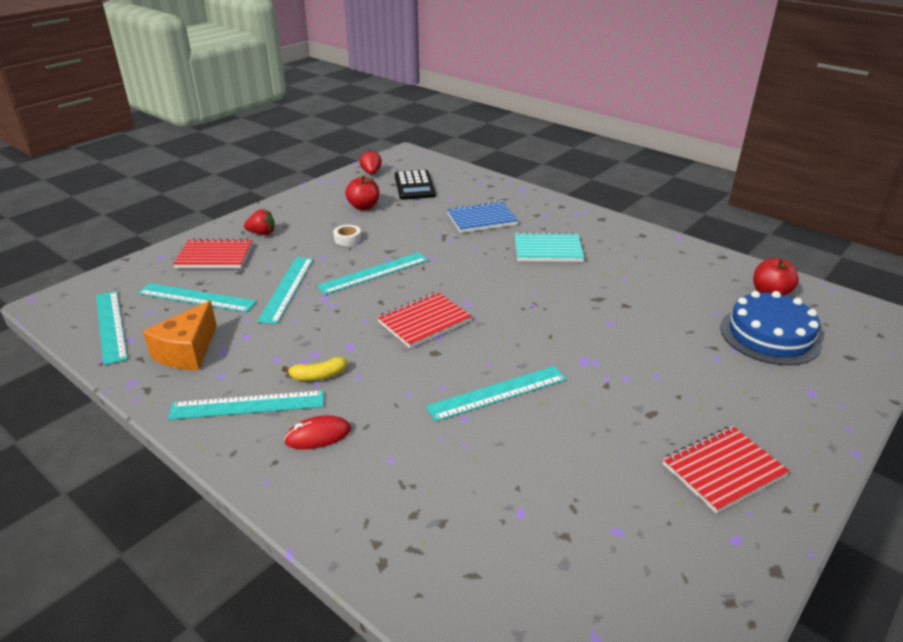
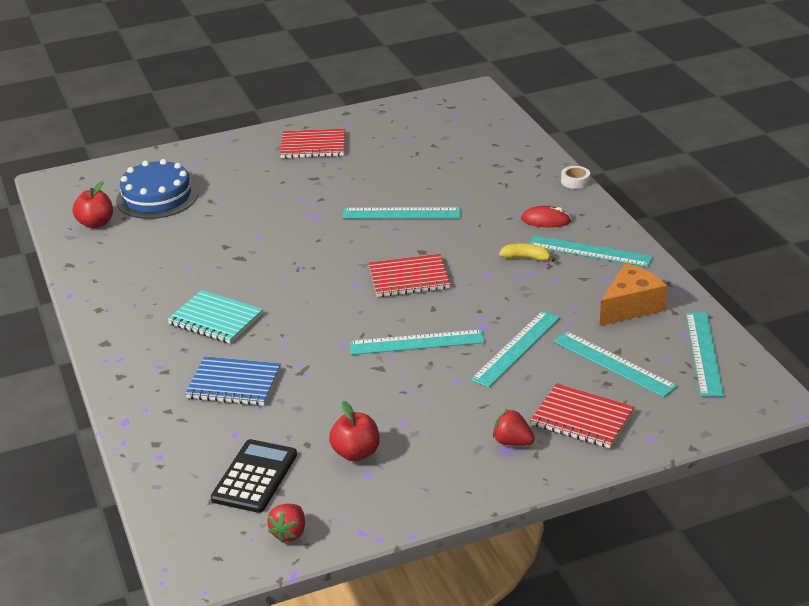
camera: 150 degrees left, 0 degrees up
white tape [333,225,361,246] -> white tape moved to [561,166,590,189]

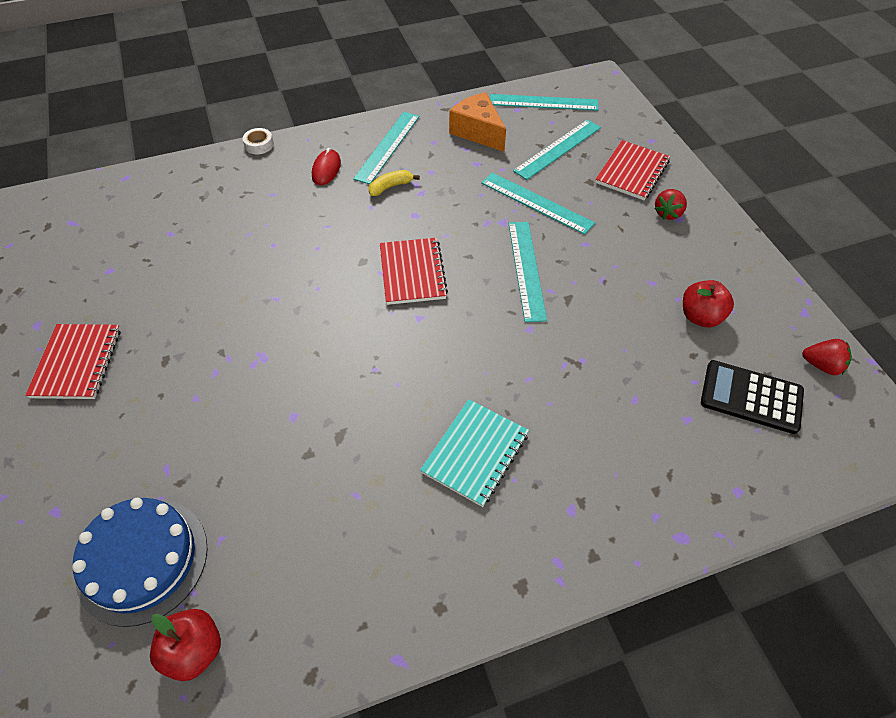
camera: 90 degrees left, 20 degrees up
blue notebook [185,356,281,406] -> none
turquoise ruler [343,207,461,219] -> none
yellow banana [499,243,555,262] -> yellow banana turned 45 degrees clockwise [369,170,420,196]

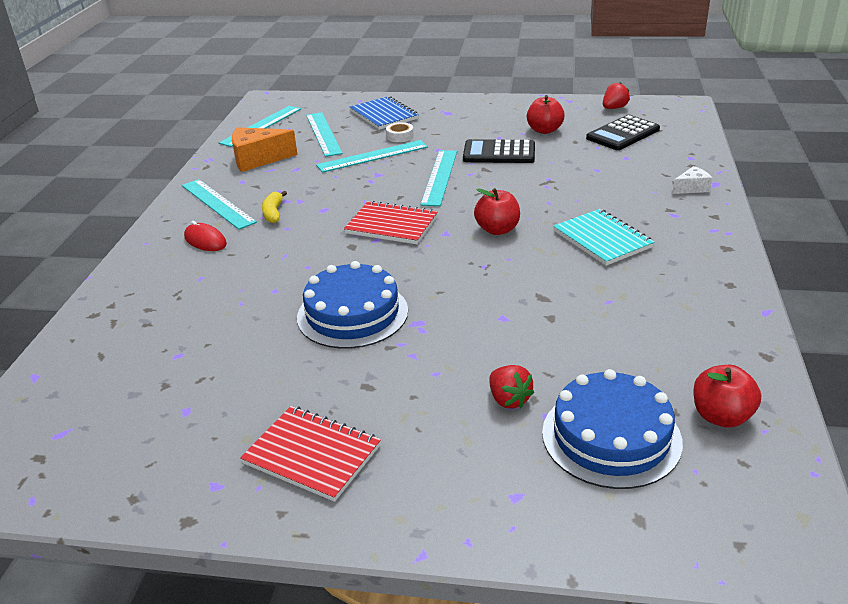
camera: 60 degrees left, 20 degrees down
white tape [243,128,274,154] -> white tape moved to [386,122,414,142]
turquoise ruler [508,222,547,322] -> turquoise ruler turned 75 degrees clockwise [420,150,457,206]
red notebook [595,140,670,200] -> blue notebook [350,96,419,130]
red strawberry [655,189,687,220] -> red strawberry moved to [489,365,534,409]
none -> blue cake [297,261,408,349]
none -> black calculator [463,139,535,163]
none -> red apple [474,188,520,235]
none -> white cheese [672,166,712,194]

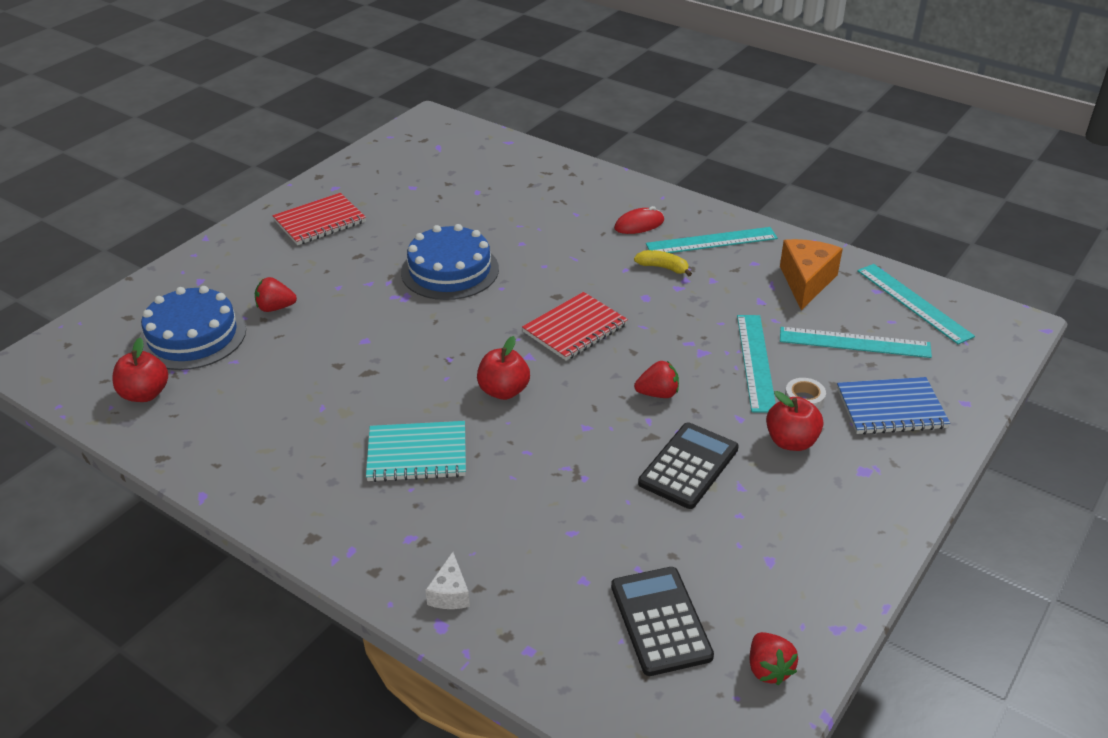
camera: 115 degrees right, 5 degrees up
turquoise ruler [420,150,457,206] -> red strawberry [634,361,679,398]
red apple [527,95,565,134] -> red apple moved to [766,391,823,451]

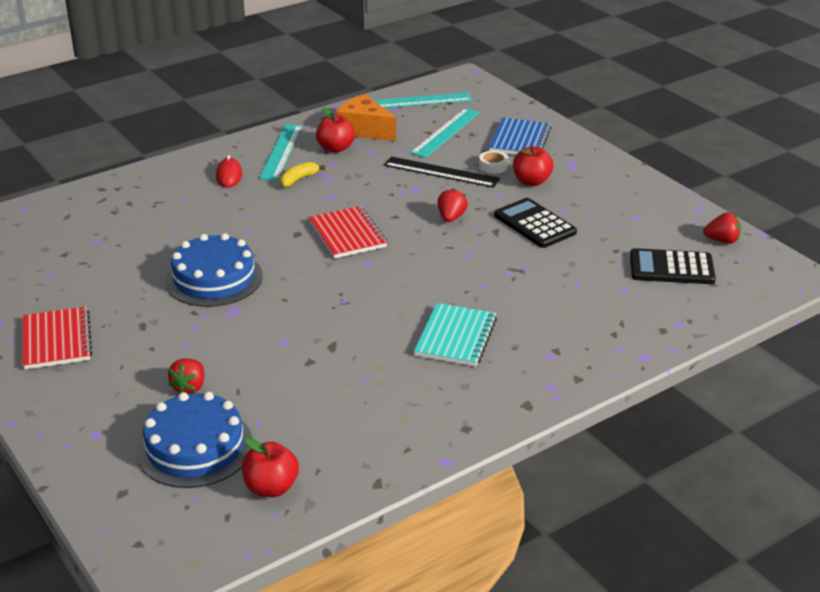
camera: 70 degrees left, 5 degrees down
white cheese [426,552,470,609] -> none
red apple [477,336,530,400] -> red apple moved to [316,107,355,153]
turquoise ruler [737,315,776,413] -> black ruler [384,156,500,188]

